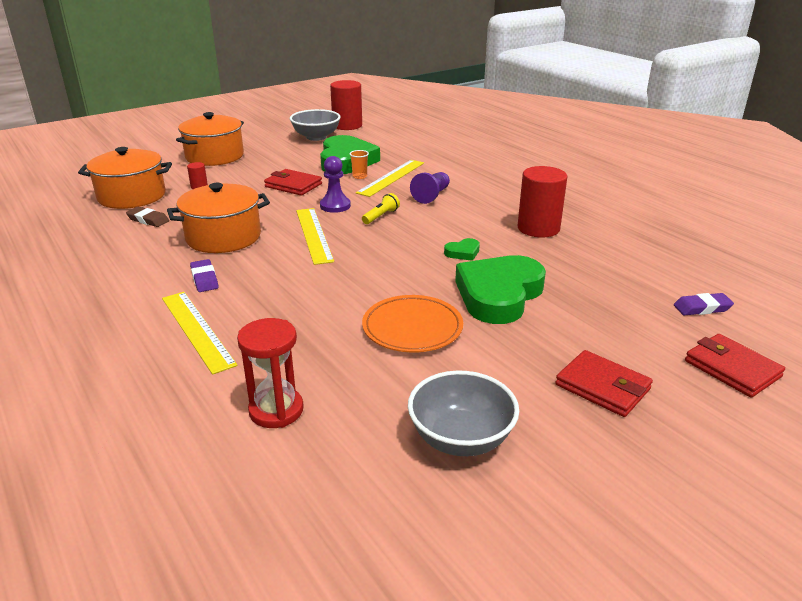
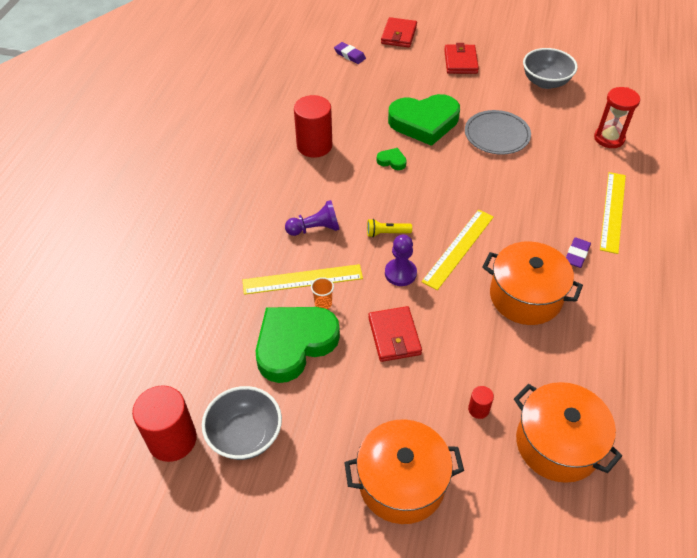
camera: 130 degrees left, 20 degrees up
brown eraser [126,207,169,227] -> none
orange plate [362,295,463,352] -> grey plate [465,110,531,155]

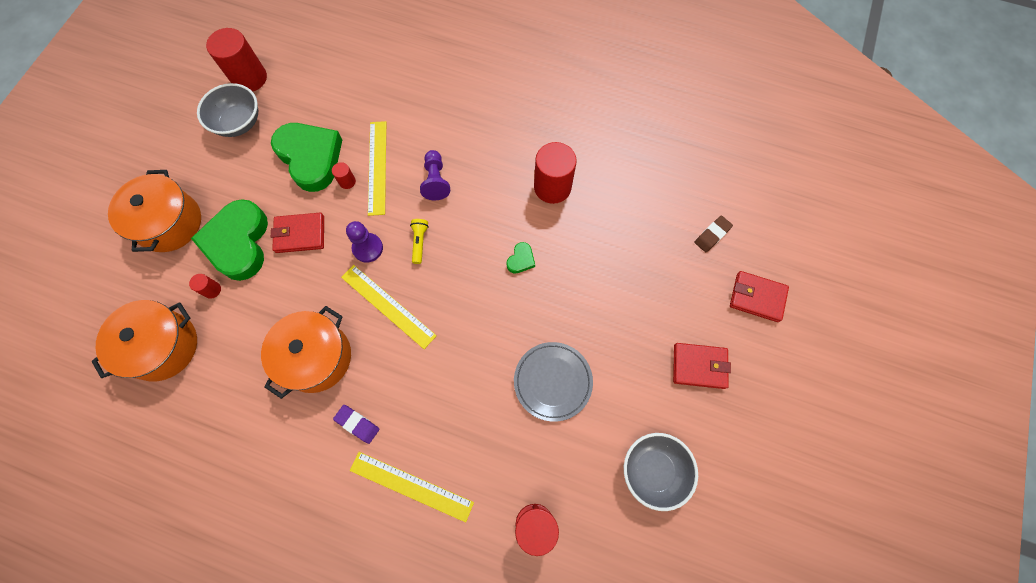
camera: 95 degrees right, 20 degrees up
orange cup [311,277,334,309] -> red cylinder [332,162,356,189]
purple eraser [334,42,366,64] -> brown eraser [694,216,733,252]
green heart [388,94,460,146] -> green heart moved to [191,199,268,281]

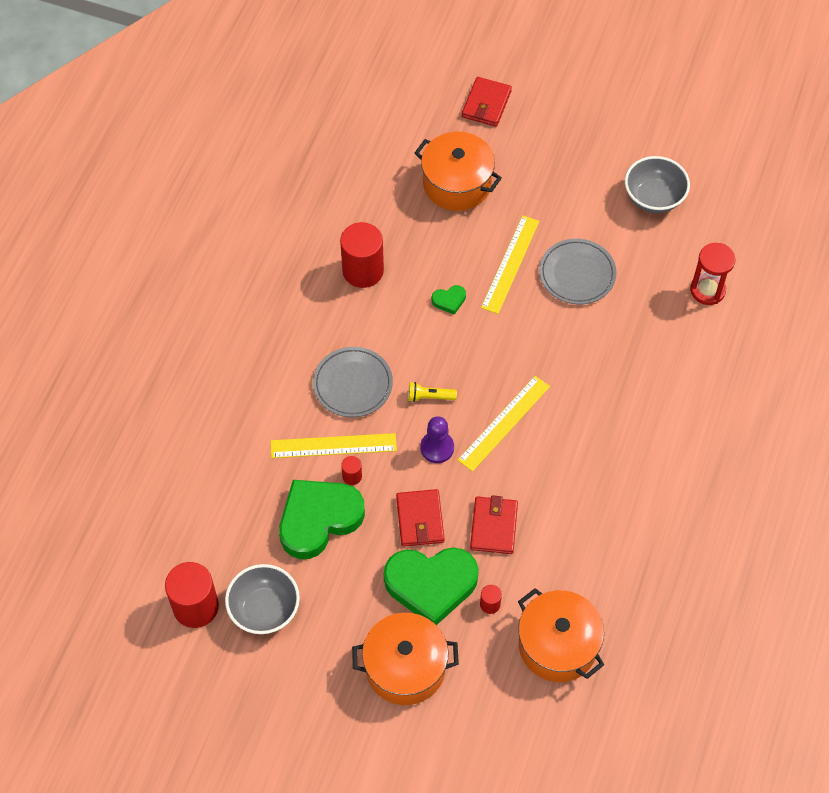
camera: 90 degrees left, 10 degrees down
orange pot [261,306,351,399] -> orange pot moved to [415,132,502,211]
purple eraser [333,405,380,444] -> none
yellow ruler [350,452,474,522] -> yellow ruler moved to [481,215,539,314]
purple pawn [420,150,450,200] -> grey plate [313,347,393,417]
green heart [506,242,535,274] -> green heart turned 135 degrees clockwise [432,285,466,315]
red wallet [673,343,731,389] -> red wallet moved to [470,495,518,554]
brown eraser [694,216,733,252] -> none

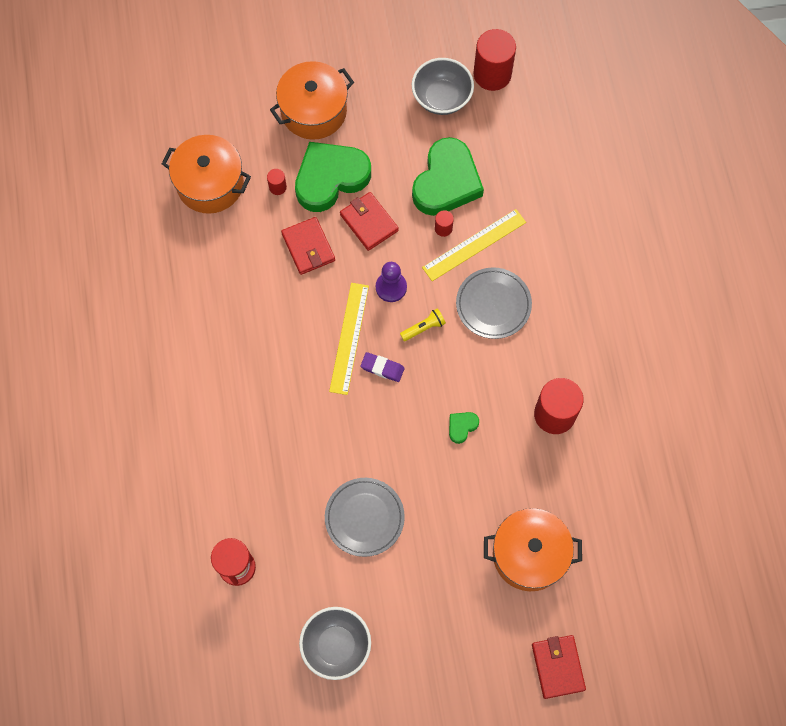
camera: 150 degrees right, 10 degrees up
yellow ruler [481,215,539,314] -> none
none -> purple eraser [360,352,405,382]

